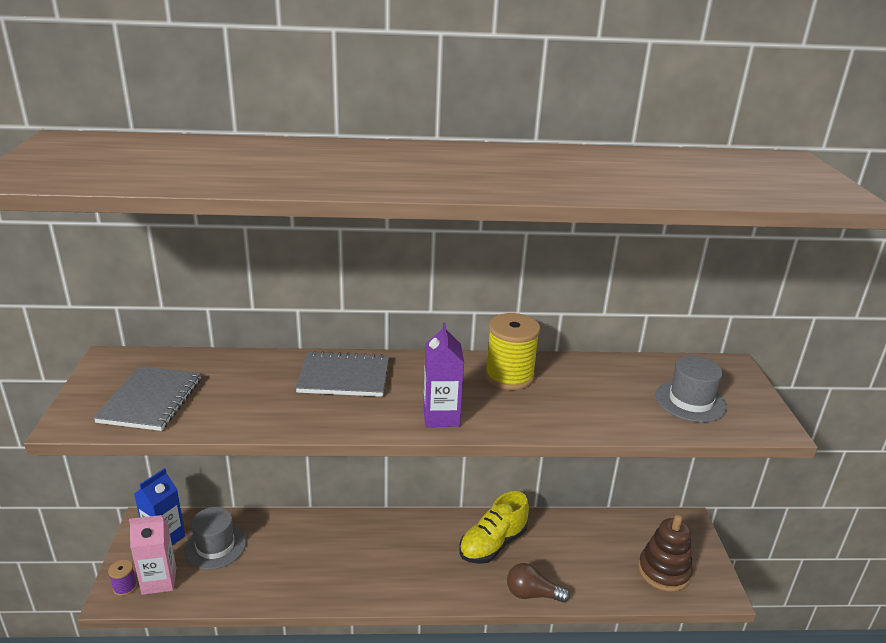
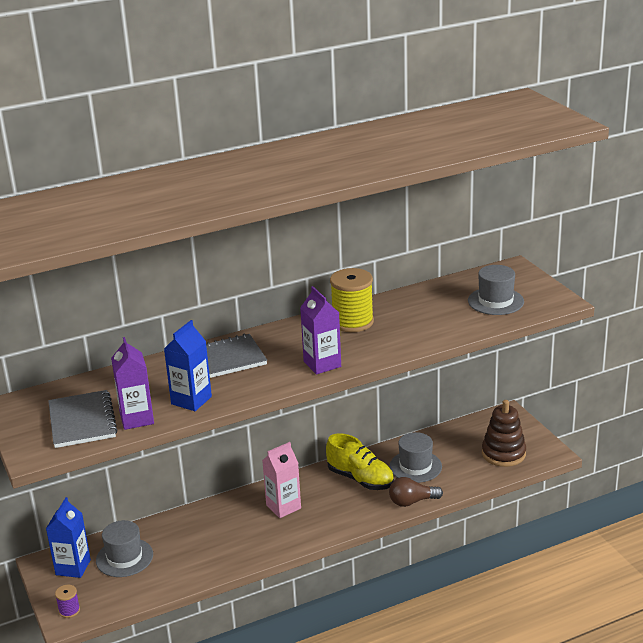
camera: 20 degrees left, 0 degrees up
pink carton [129,515,176,595] -> pink carton moved to [262,442,301,518]
yellow shoe [459,491,529,564] -> yellow shoe turned 75 degrees counterclockwise [326,433,394,490]
none -> purple carton [111,337,154,430]
none -> blue carton [164,320,212,411]
none -> grey hat [389,432,442,483]

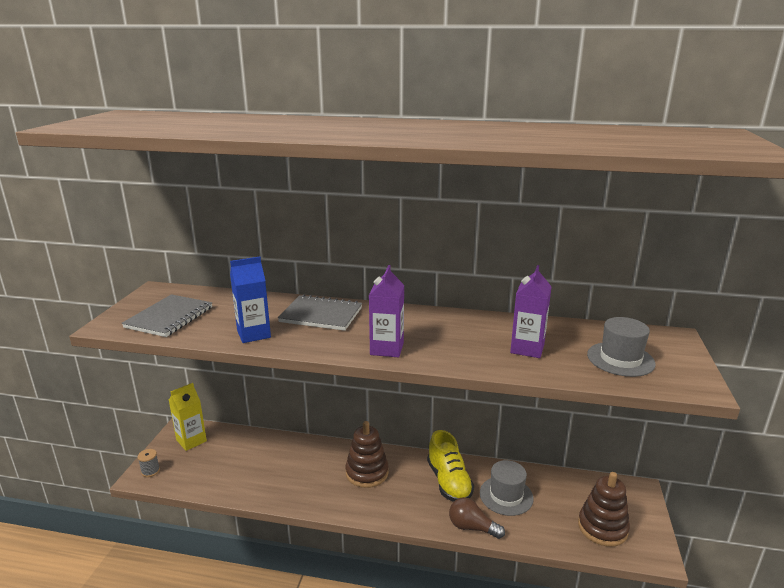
camera: 35 degrees right, 5 degrees down
blue carton [46,497,91,578] -> yellow carton [169,383,207,451]
purple spool [55,585,80,618] -> grey spool [138,449,160,477]
grey hat [96,520,153,577] -> none
purple carton [111,337,154,430] -> purple carton moved to [510,265,552,358]
pink carton [262,442,301,518] -> brown stacking toy [346,421,389,488]
yellow spool [330,268,374,332] -> none

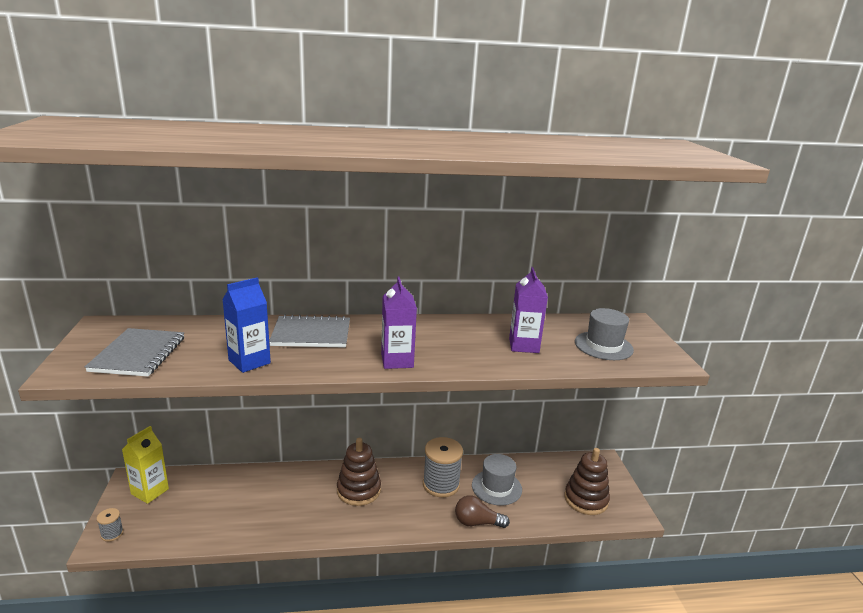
camera: 20 degrees left, 0 degrees up
yellow shoe [427,430,474,502] -> grey spool [423,437,463,497]

